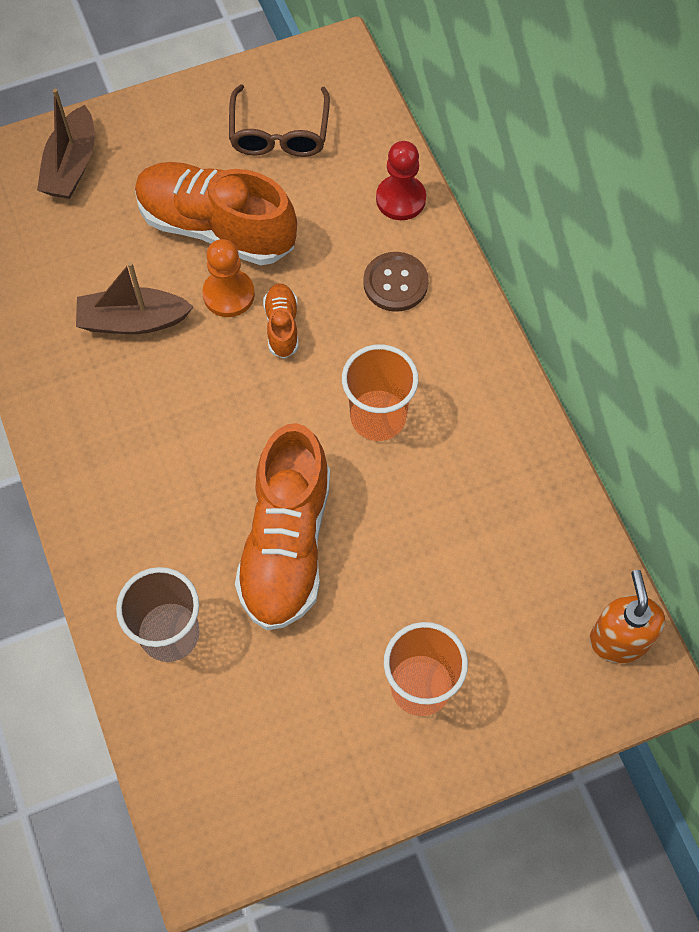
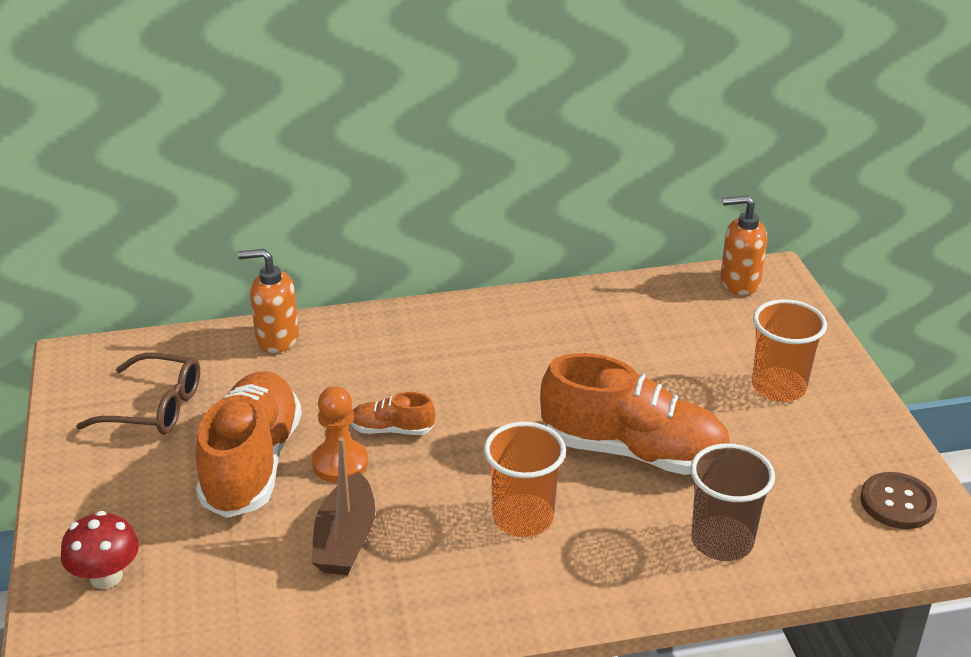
camera: 80 degrees left, 30 degrees down
brown boat [37,89,95,199] -> red mushroom [61,511,139,589]
orange shoe [135,162,297,265] -> orange shoe turned 150 degrees clockwise [196,371,302,518]
orange cup [342,344,419,441] -> orange cup moved to [484,422,566,537]
brown button [363,252,429,312] -> brown button moved to [860,472,937,529]
red pawn [376,141,426,220] -> orange soap dispenser [238,249,299,353]

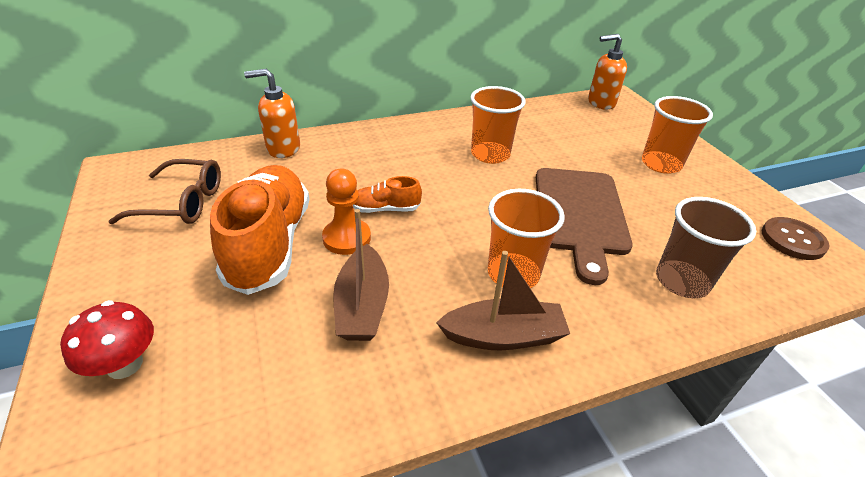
camera: 10 degrees left, 5 degrees up
orange shoe [540,353,730,475] -> brown cutting board [536,168,633,285]
none -> brown boat [436,251,570,350]
none -> orange cup [470,86,526,164]

